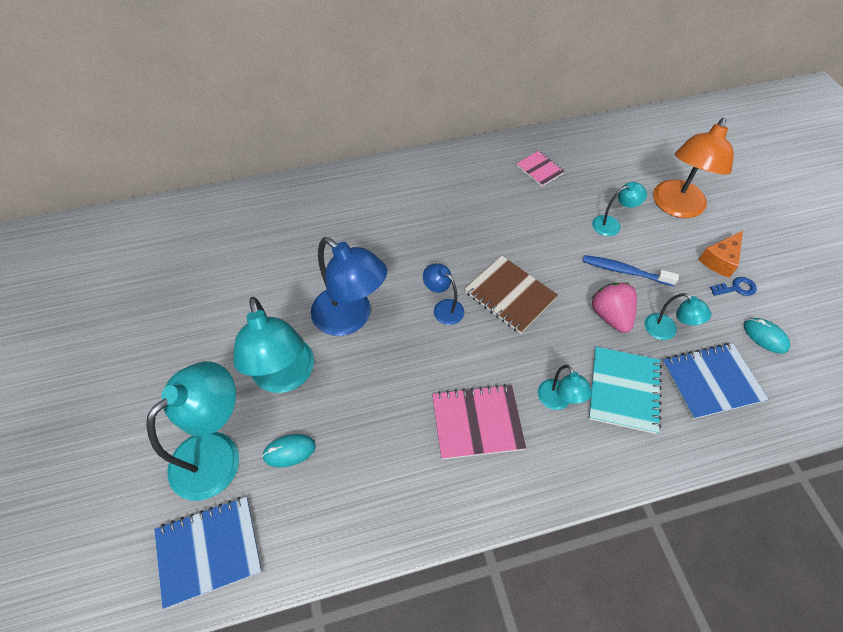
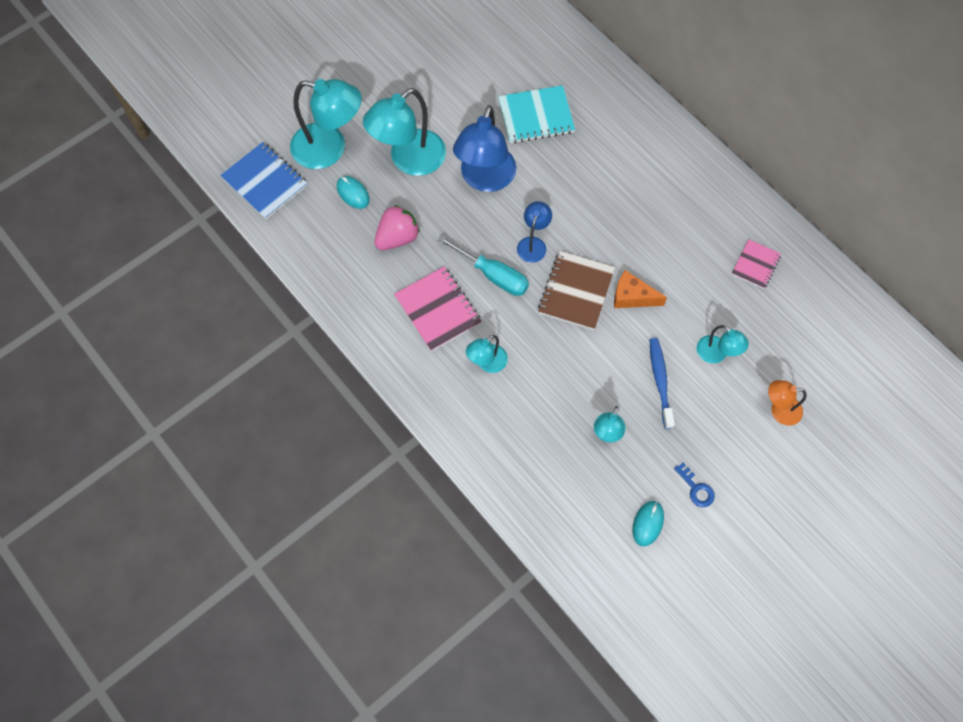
camera: 65 degrees right, 10 degrees up
turquoise notebook [589,347,662,434] -> turquoise notebook moved to [498,85,575,143]
pink strawberry [591,282,637,333] -> pink strawberry moved to [374,205,420,250]
orange lamp [653,118,734,218] -> orange lamp [768,380,807,426], size x0.52
blue notebook [662,343,768,419] -> none
orange cheese [698,231,743,278] -> orange cheese moved to [614,270,667,308]
none -> turquoise screwdriver [438,235,529,296]

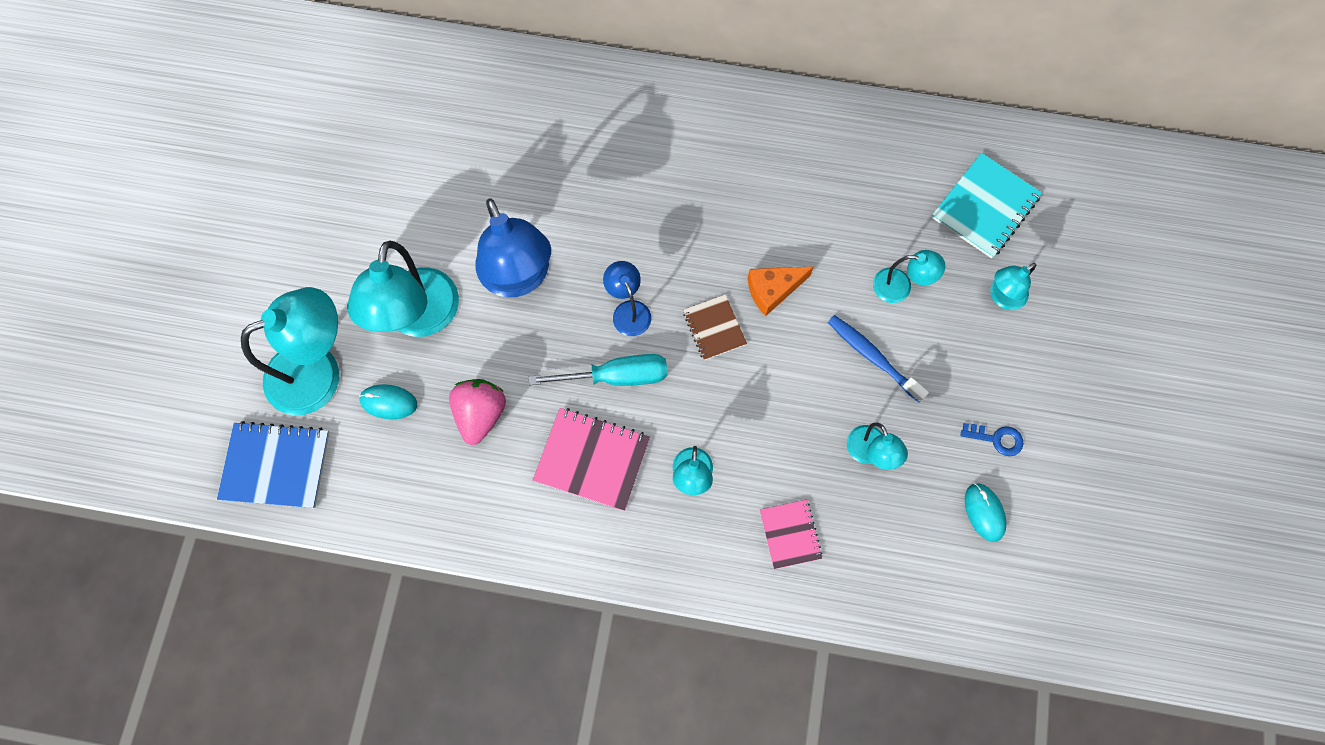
camera: 40 degrees left, 5 degrees up
turquoise notebook [498,85,575,143] -> turquoise notebook moved to [932,153,1042,258]
brown notebook [538,251,615,330] -> brown notebook [683,294,747,360], size x0.61
pink notebook [732,239,781,289] -> pink notebook moved to [760,499,823,569]
orange lamp [768,380,807,426] -> turquoise lamp [990,263,1036,310]

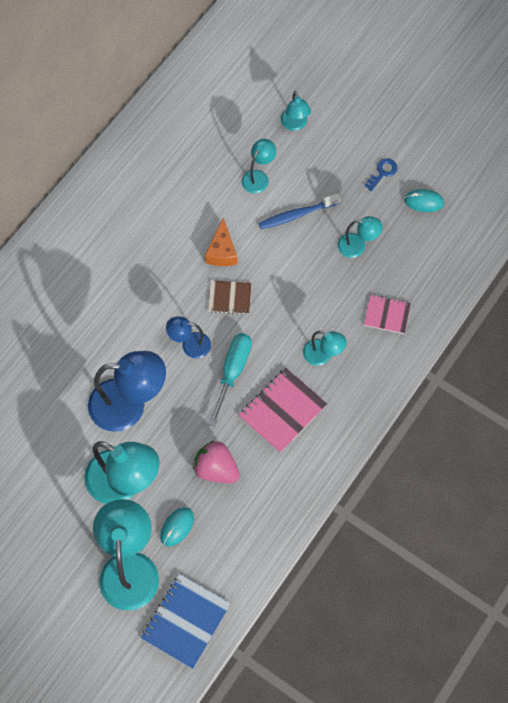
camera: 65 degrees left, 5 degrees down
turquoise notebook [932,153,1042,258] -> none

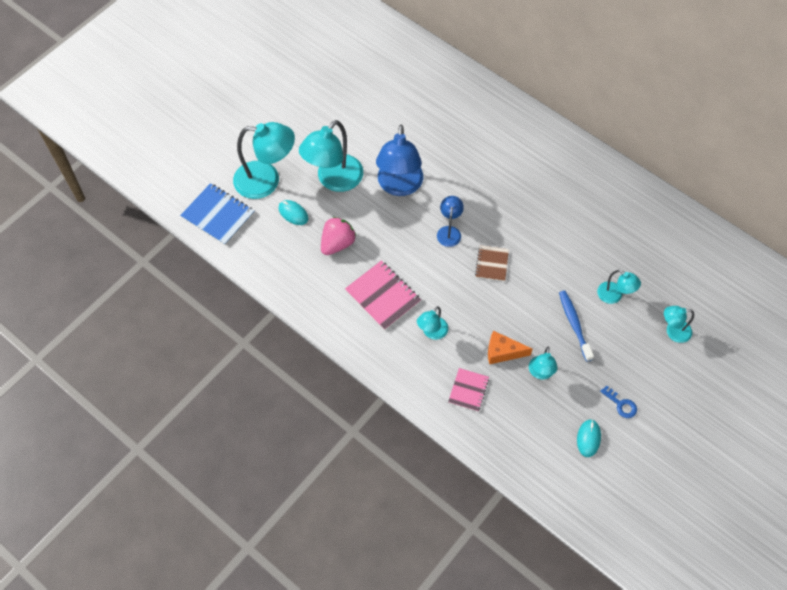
camera: 95 degrees right, 5 degrees down
orange cheese [205,218,238,266] -> orange cheese moved to [488,331,532,364]
turquoise screwdriver [208,333,252,426] -> none

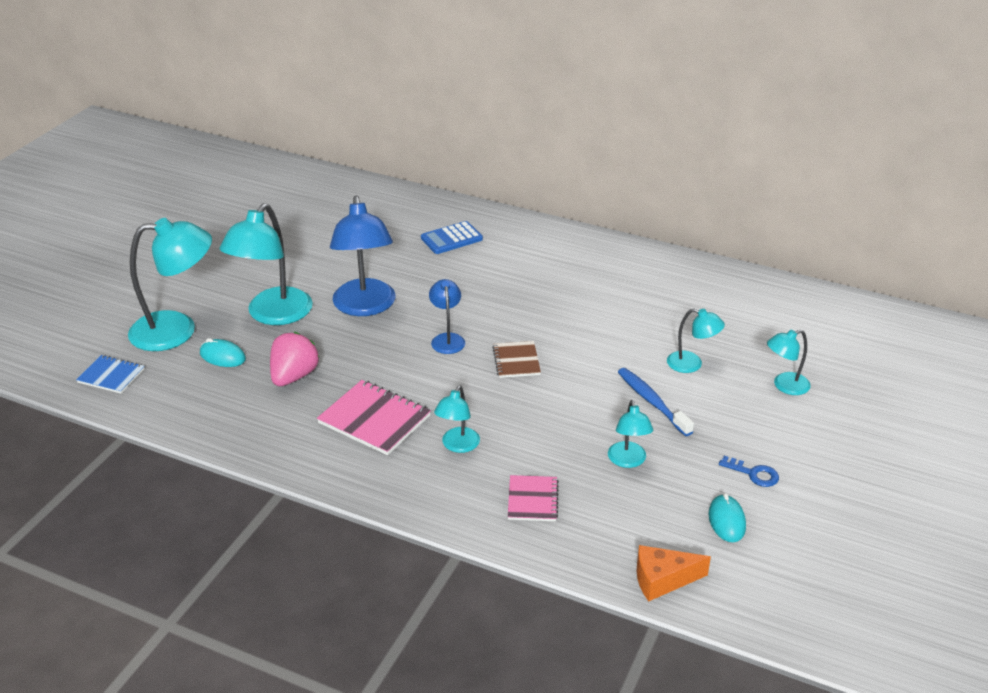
camera: 15 degrees left, 25 degrees down
blue notebook [180,183,254,245] -> blue notebook [76,355,145,394], size x0.61
orange cheese [488,331,532,364] -> orange cheese moved to [637,545,711,601]
none -> blue calculator [421,221,483,254]

